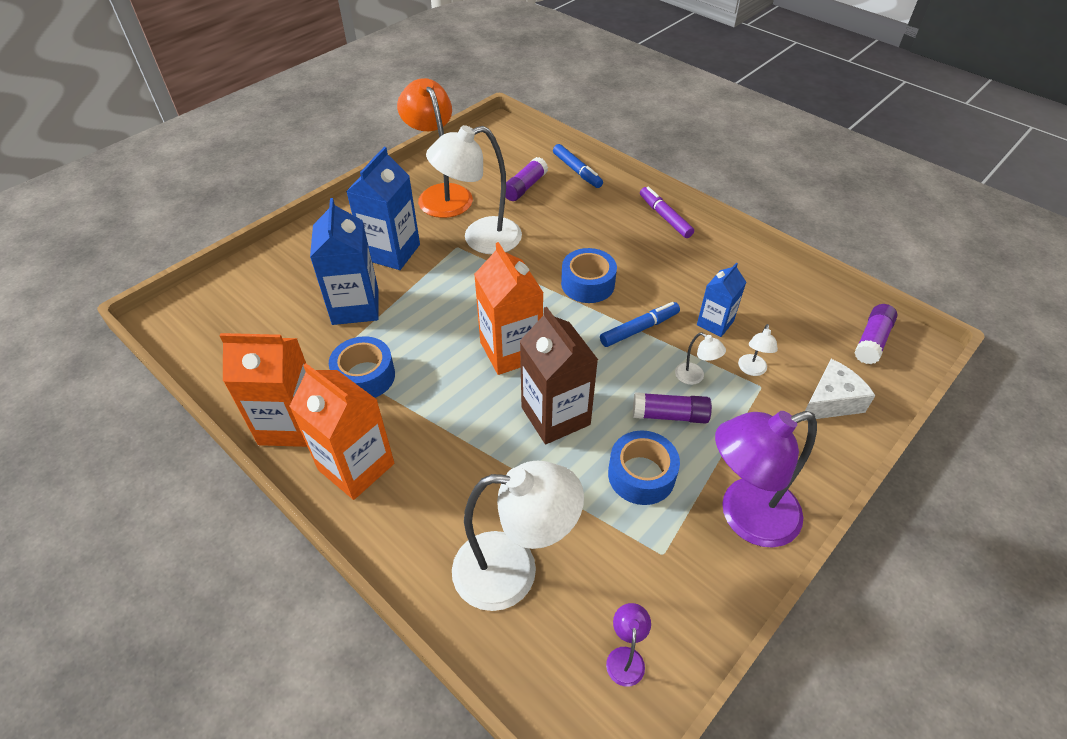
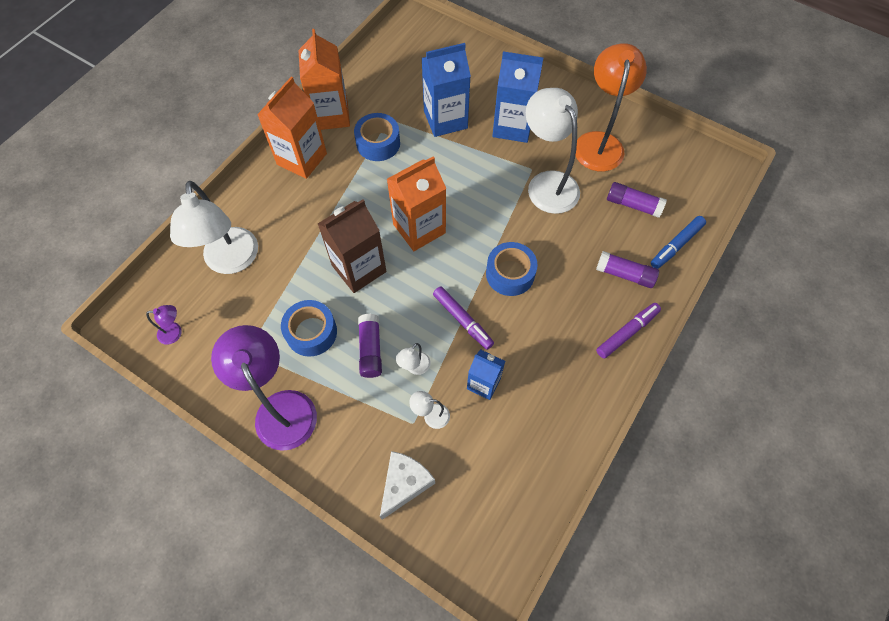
camera: 80 degrees right, 15 degrees up
orange lamp [397,78,473,218] -> orange lamp turned 45 degrees counterclockwise [575,43,647,172]
blue marker [600,302,680,347] -> purple marker [433,286,494,350]
white cheese [804,359,876,421] -> white cheese turned 105 degrees counterclockwise [380,451,435,520]
purple glue stick [854,304,897,364] -> purple glue stick moved to [596,251,659,288]

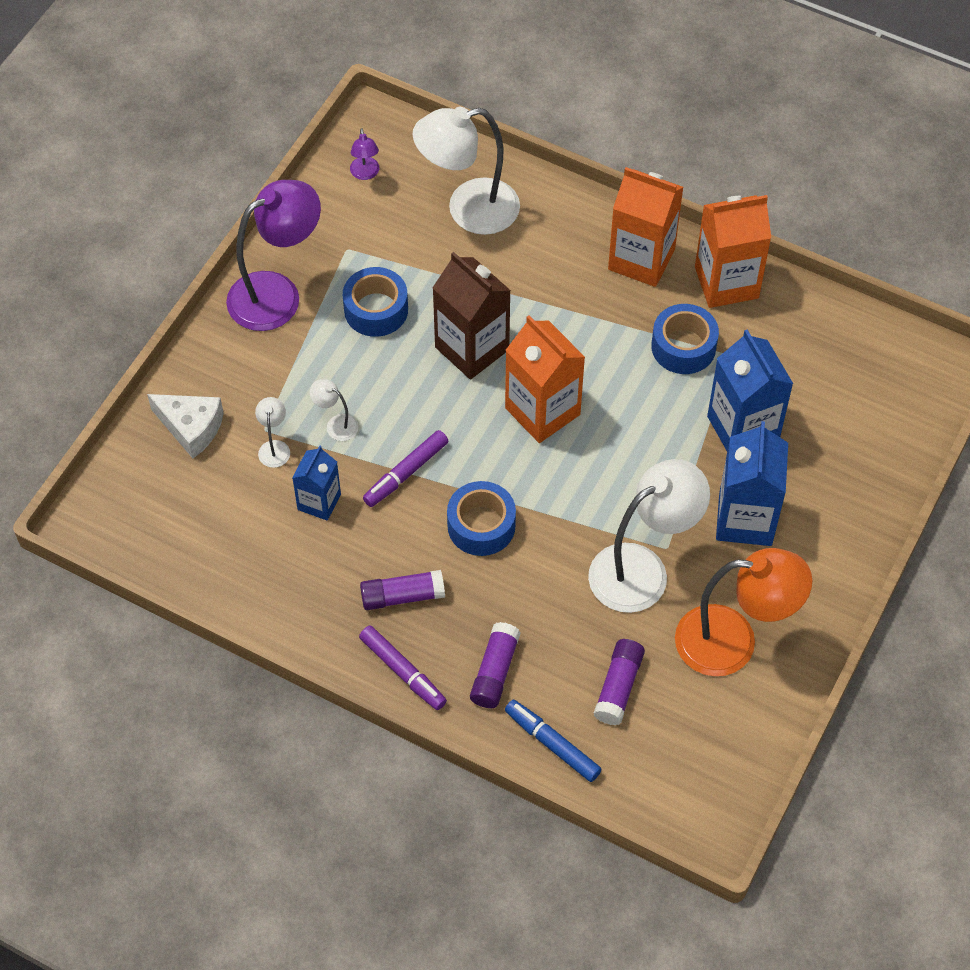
camera: 85 degrees right, 5 degrees down
purple glue stick [358,314,382,378] -> purple glue stick moved to [360,570,445,610]

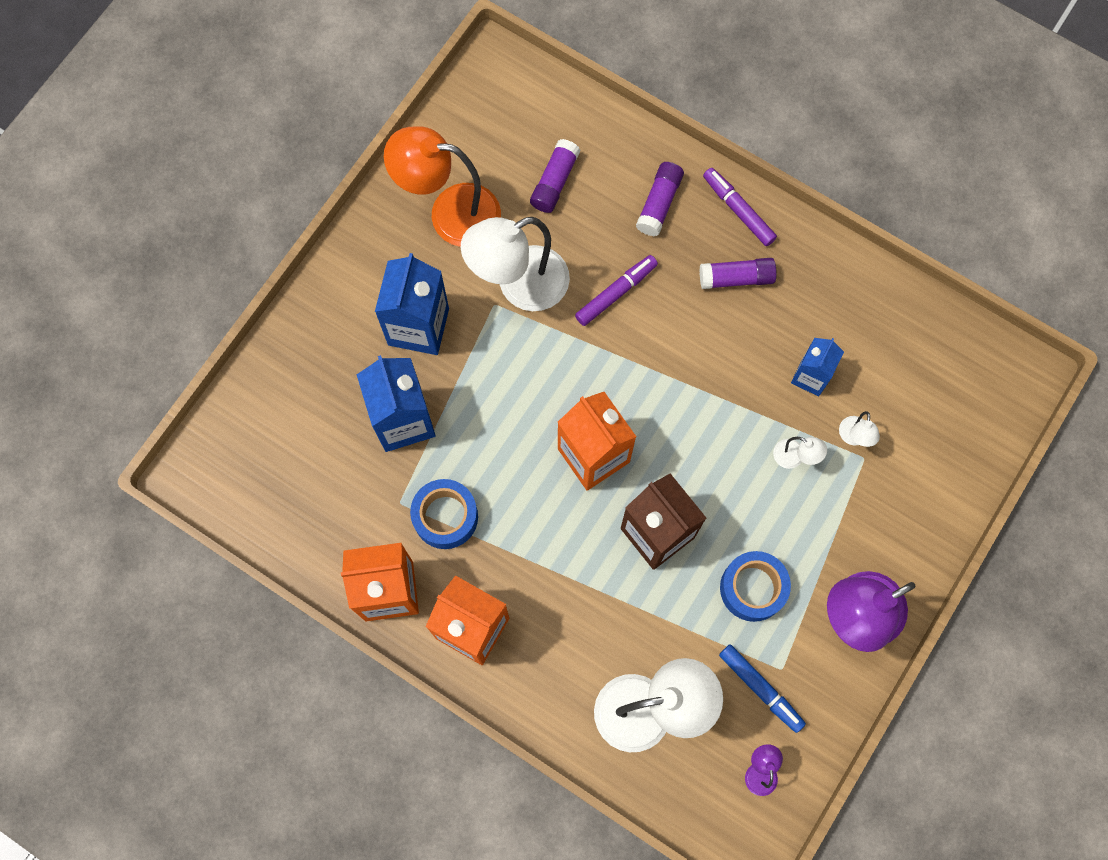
camera: 175 degrees left, 15 degrees up
white cheese [147,394,224,458] -> none
purple marker [363,430,448,507] -> purple marker moved to [575,255,658,326]
blue tape [447,481,516,556] -> none
blue marker [505,700,602,782] -> blue marker moved to [719,644,806,733]

